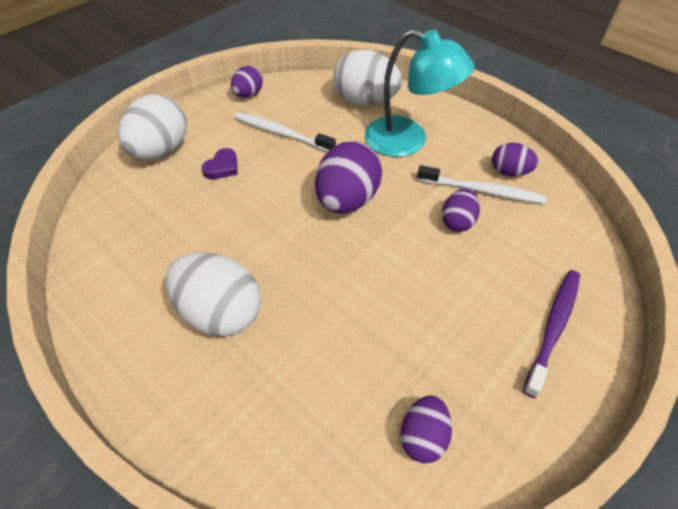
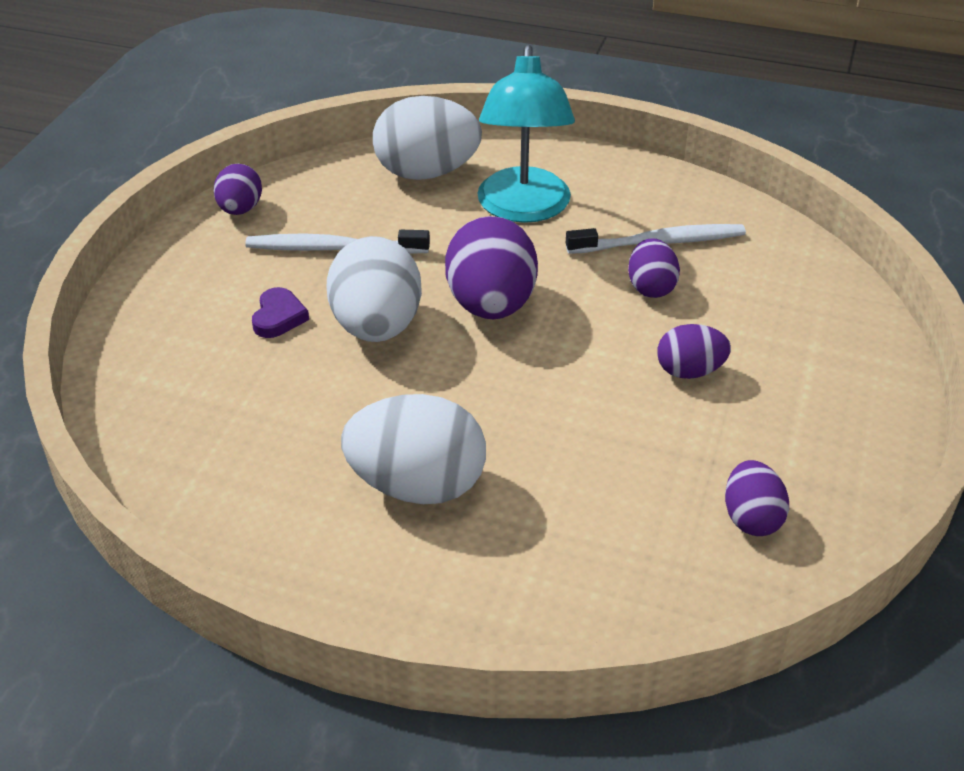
camera: 25 degrees left, 10 degrees down
white egg [118,94,187,160] -> white egg moved to [327,236,422,342]
turquoise lamp [365,29,474,157] -> turquoise lamp turned 90 degrees clockwise [477,45,575,223]
purple egg [492,143,538,176] -> purple egg moved to [657,324,731,379]
purple toothbrush [523,270,580,398] -> none

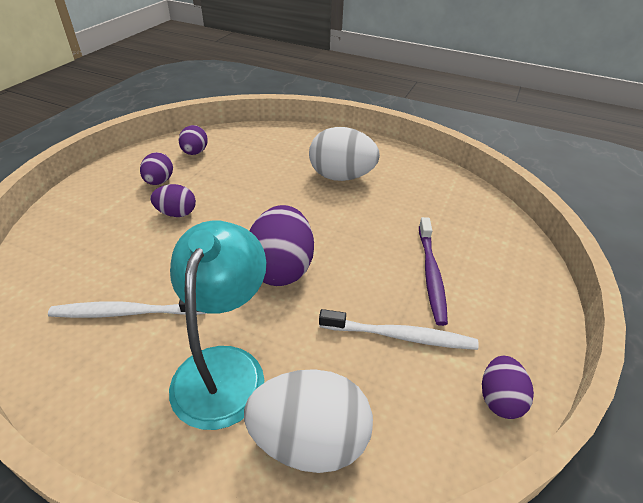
camera: 175 degrees left, 0 degrees up
purple heart [252,287,309,338] -> purple toothbrush [419,217,448,326]
white egg [327,236,422,342] -> none
purple egg [628,238,680,298] -> purple egg moved to [140,152,173,185]

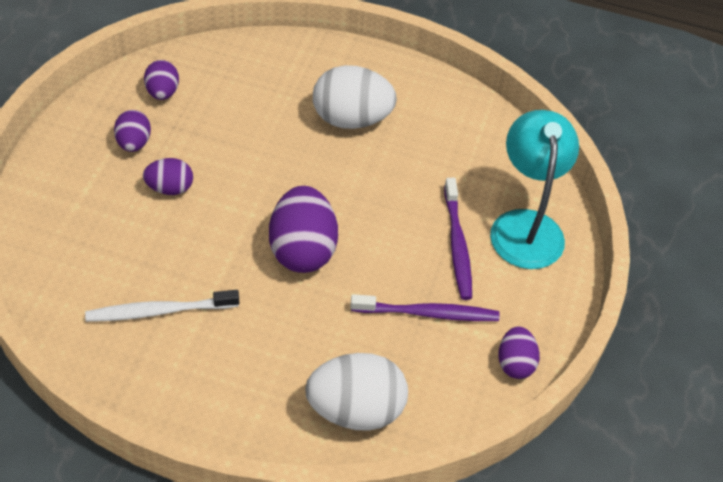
camera: 10 degrees left, 10 degrees up
turquoise lamp [169,220,267,430] -> turquoise lamp moved to [490,110,579,269]
white toothbrush [319,309,479,350] -> purple toothbrush [350,294,500,321]

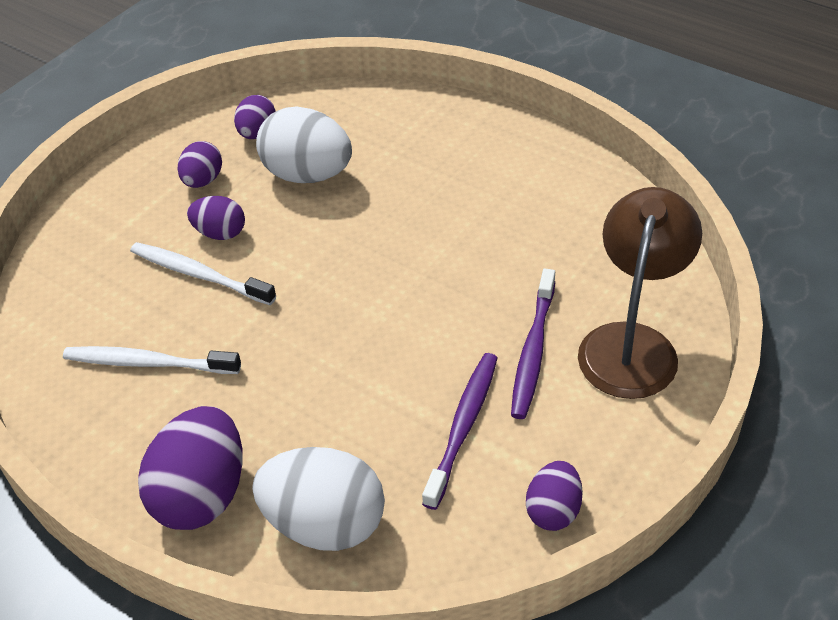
camera: 25 degrees right, 5 degrees down
purple egg [269,186,338,273] -> purple egg moved to [138,406,243,530]
white egg [313,65,397,129] -> white egg moved to [256,106,352,183]
purple toothbrush [350,294,500,321] -> purple toothbrush turned 90 degrees counterclockwise [422,353,497,510]
turquoise lamp [490,110,579,269] -> brown lamp [578,187,702,399]
none -> white toothbrush [130,242,276,305]

